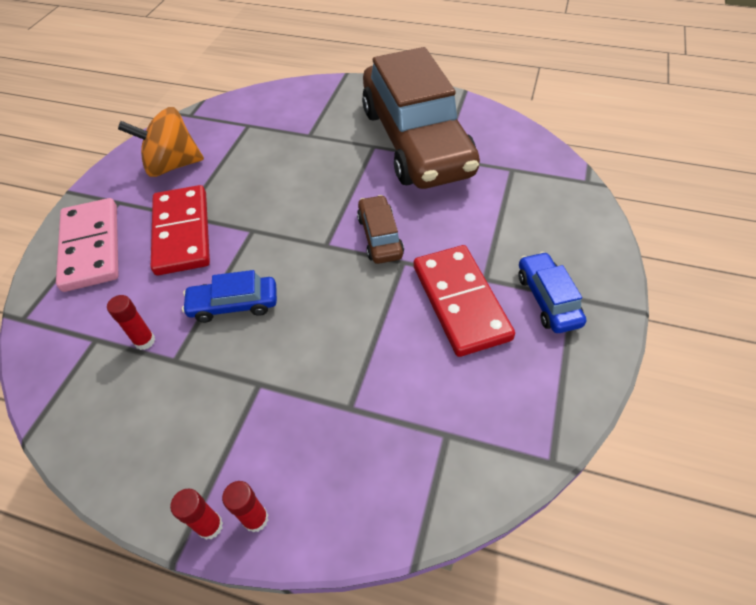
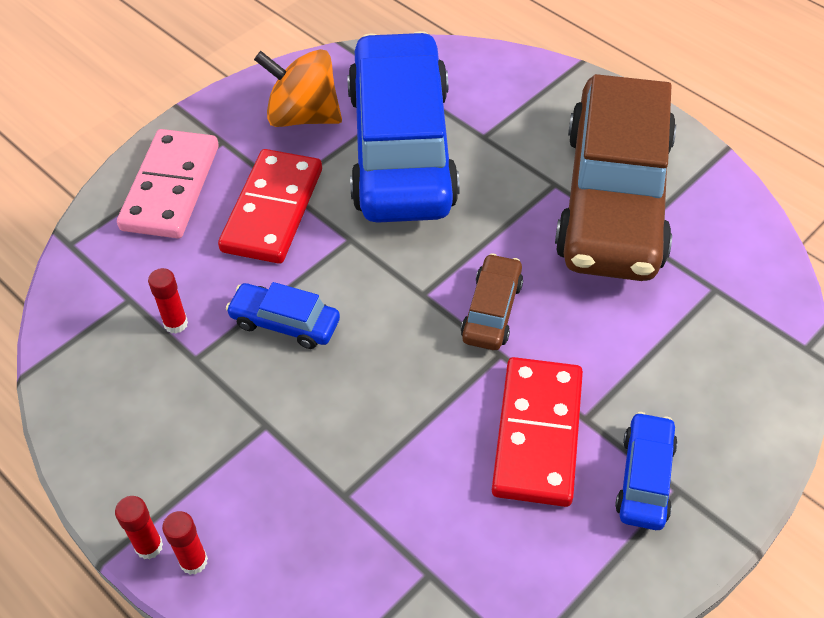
camera: 25 degrees right, 0 degrees up
none -> blue car [347,31,460,223]

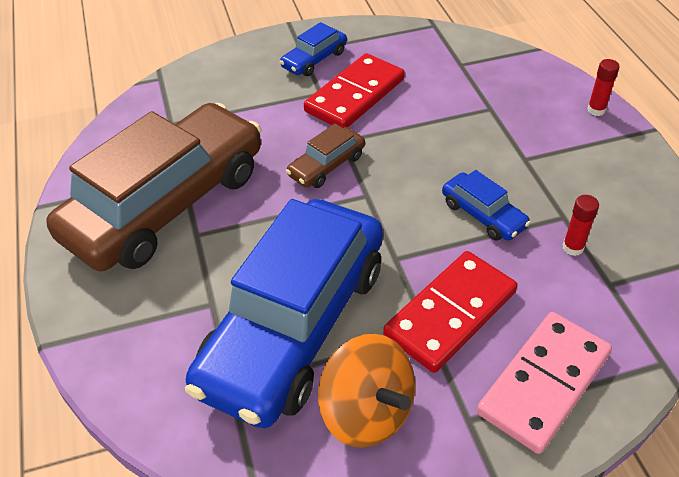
camera: 150 degrees left, 5 degrees down
red glue stick [115,496,163,559] -> none

